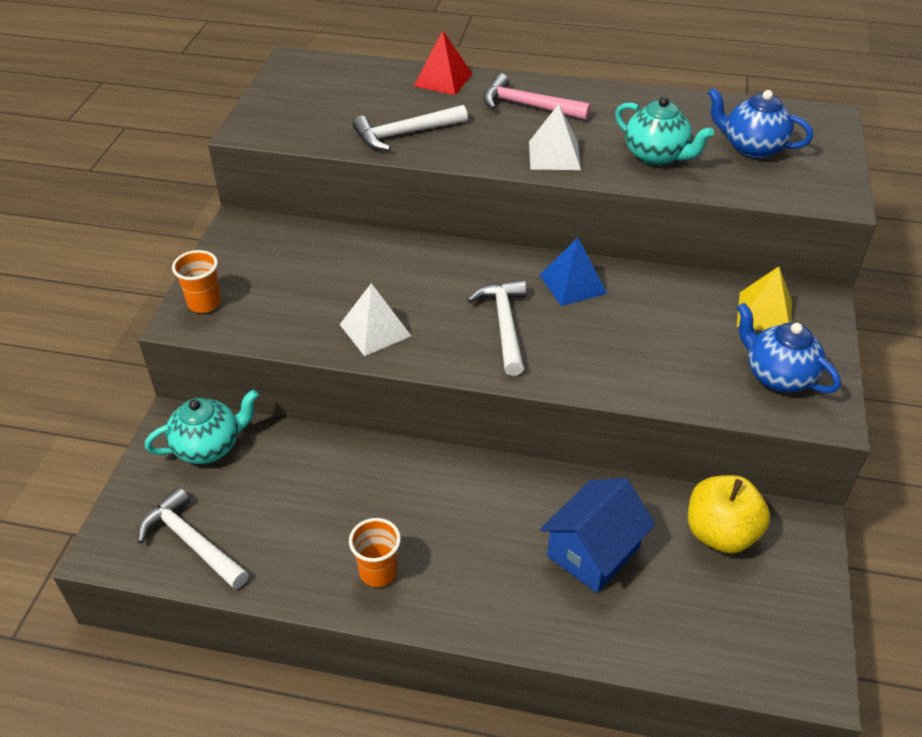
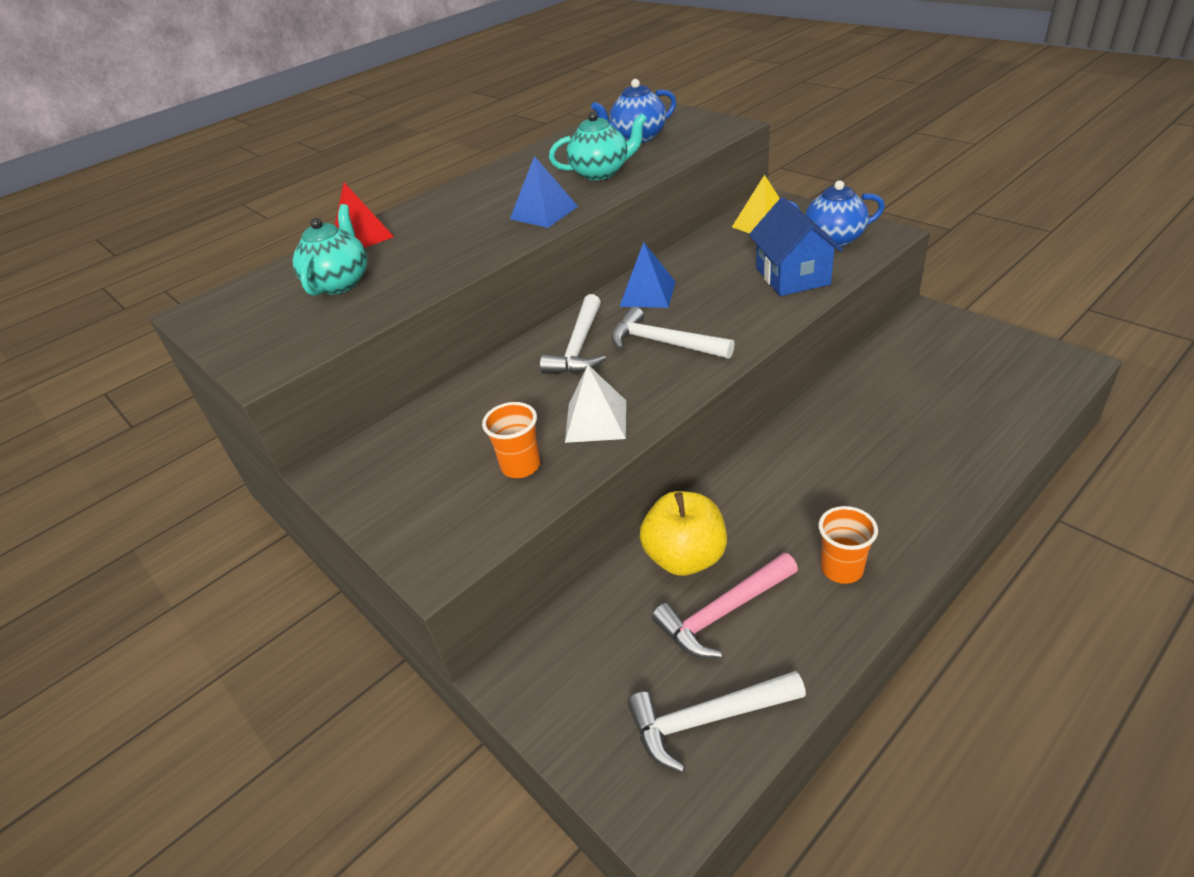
camera: 50 degrees left, 5 degrees down
turquoise teapot [145,390,259,464] -> turquoise teapot moved to [293,204,367,296]
orange cup [172,250,221,313] -> orange cup moved to [482,402,540,478]
white hammer [352,105,468,151] -> white hammer moved to [540,294,606,374]
pink hammer [483,73,591,120] -> pink hammer moved to [652,553,798,658]
white pyramid [529,104,581,170] -> blue pyramid [510,156,578,228]
blue house [540,478,655,593] -> blue house moved to [749,197,843,296]
yellow apple [688,475,770,554] -> yellow apple moved to [640,491,727,576]

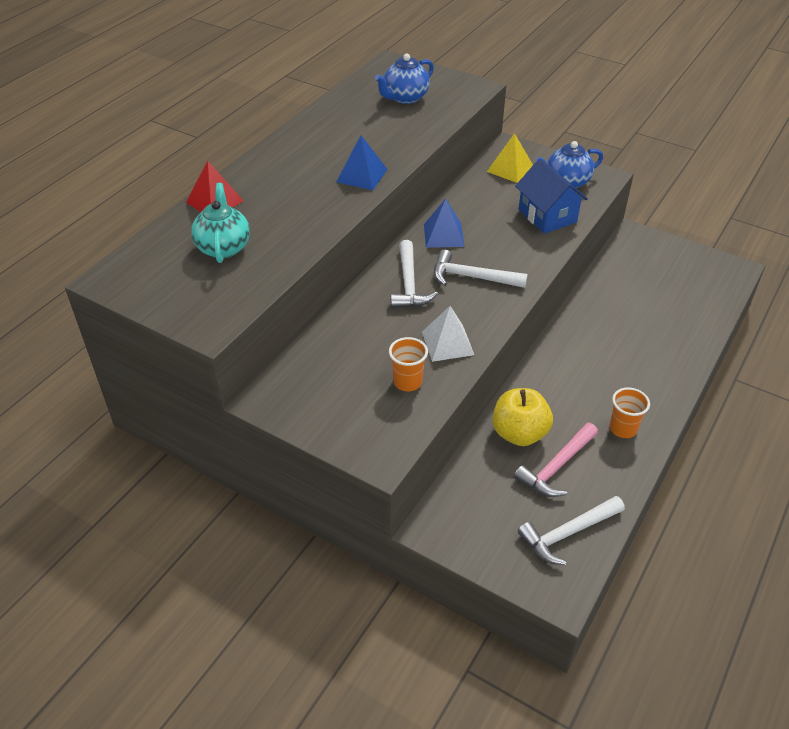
camera: 20 degrees left, 5 degrees up
turquoise teapot [549,112,647,180] -> none

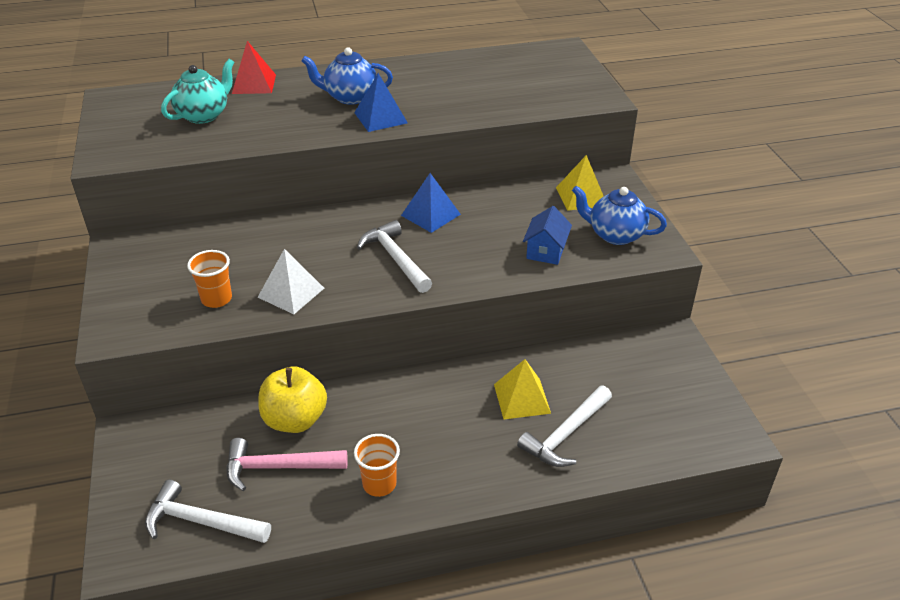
camera: 45 degrees right, 5 degrees down
blue teapot [375,54,434,104] -> blue teapot moved to [301,47,393,105]
white hammer [390,240,438,308] -> white hammer moved to [517,386,612,467]
blue house [515,158,588,234] -> blue house [523,206,572,265], size x0.66
none -> yellow pyramid [494,359,551,419]

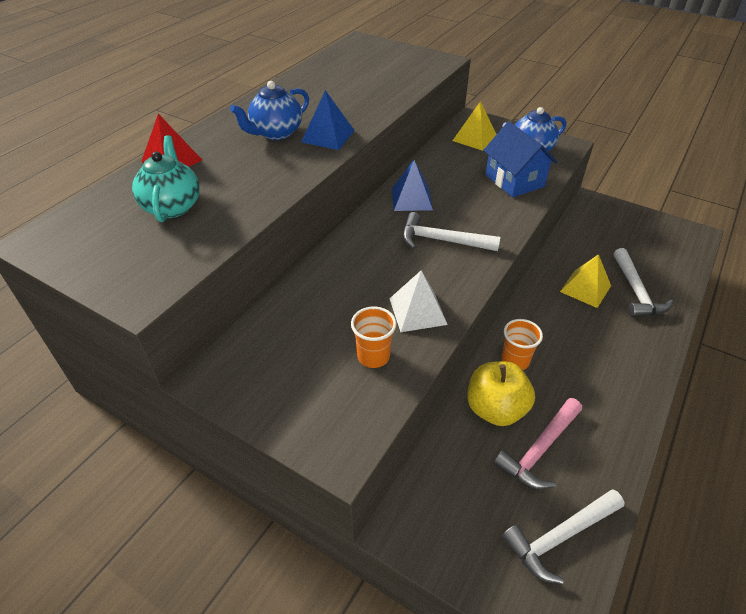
camera: 45 degrees left, 5 degrees up
orange cup [354,434,400,497] -> orange cup moved to [501,319,543,370]
blue house [523,206,572,265] -> blue house [483,122,557,197], size x1.51

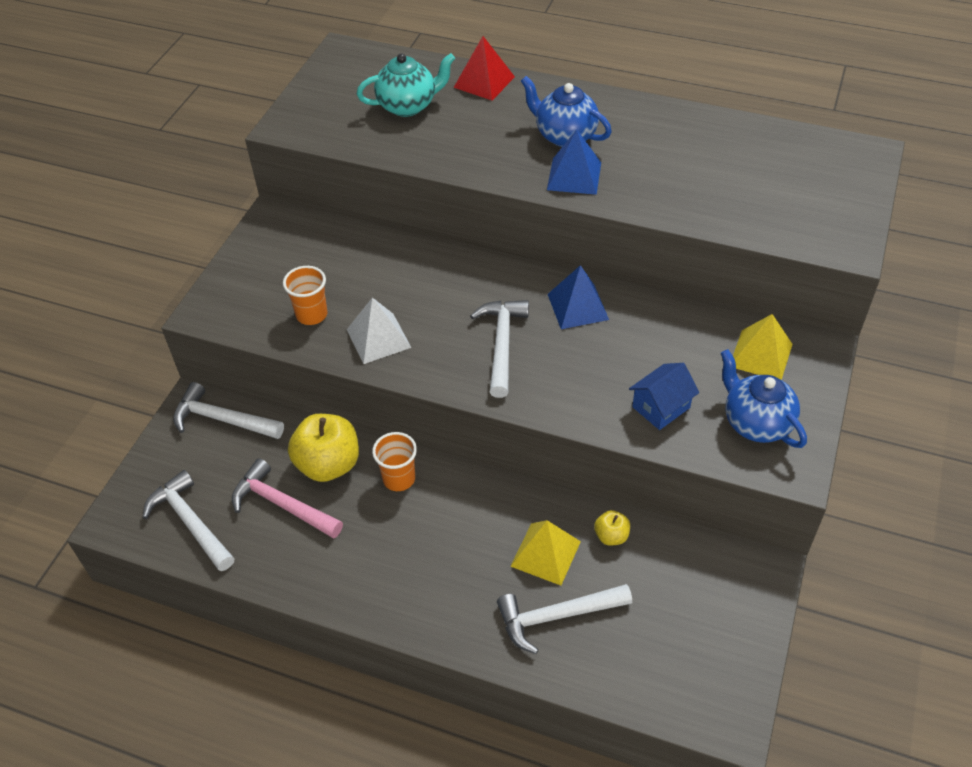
camera: 80 degrees right, 5 degrees up
blue house [483,122,557,197] -> blue house [629,363,699,430], size x0.66
none -> white hammer [173,382,284,439]
none -> yellow apple [594,510,630,545]

